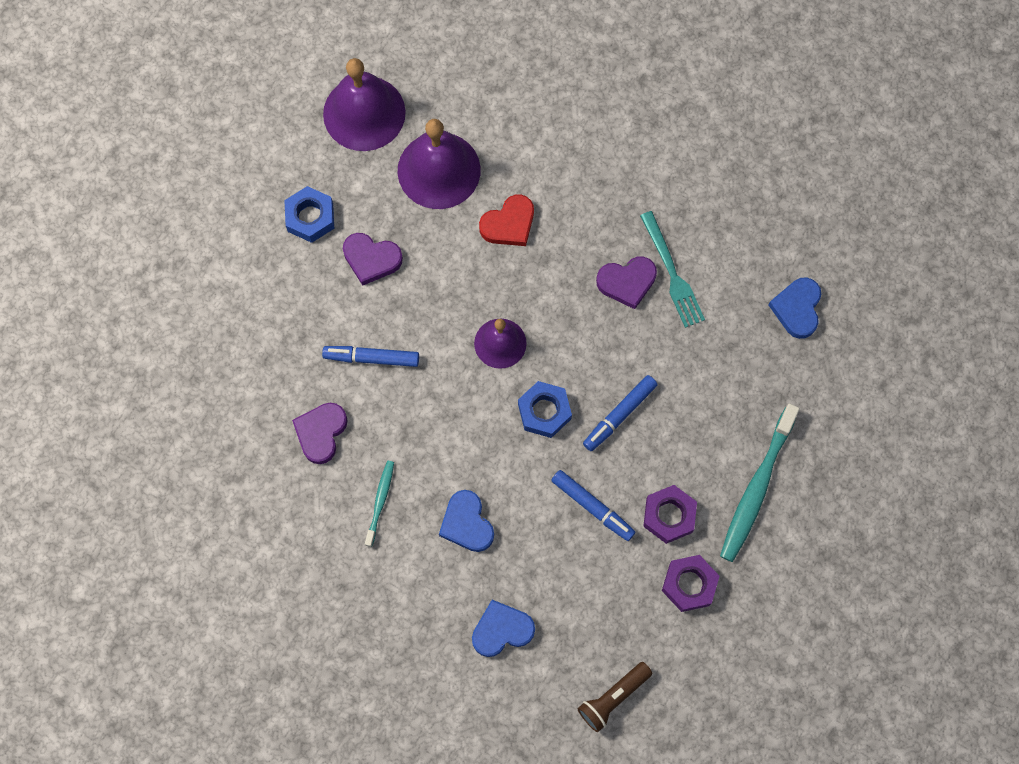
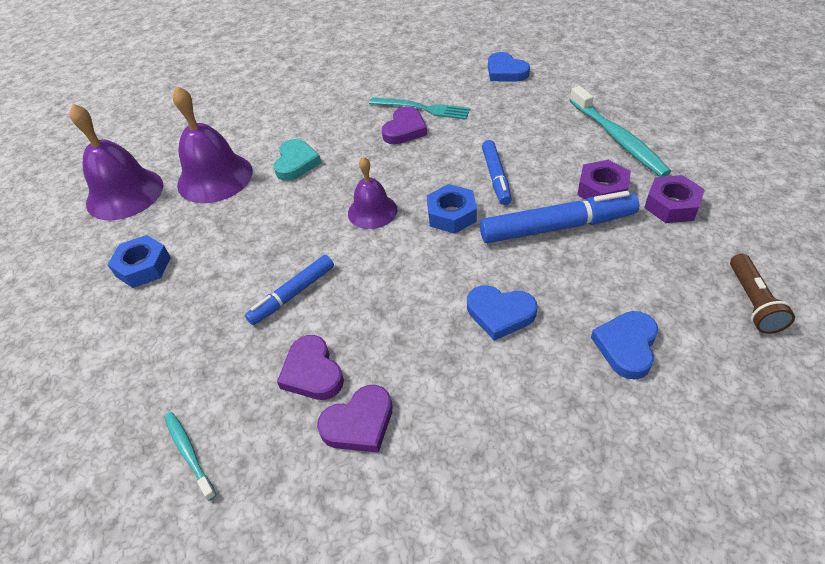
camera: 45 degrees left, 25 degrees down
purple heart [343,233,403,286] -> purple heart moved to [317,385,393,453]
turquoise toothbrush [365,461,394,547] -> turquoise toothbrush moved to [164,412,217,501]
red heart [479,195,534,246] -> turquoise heart [274,139,321,181]
blue marker [551,470,635,541] -> blue marker [480,191,639,243], size x1.62

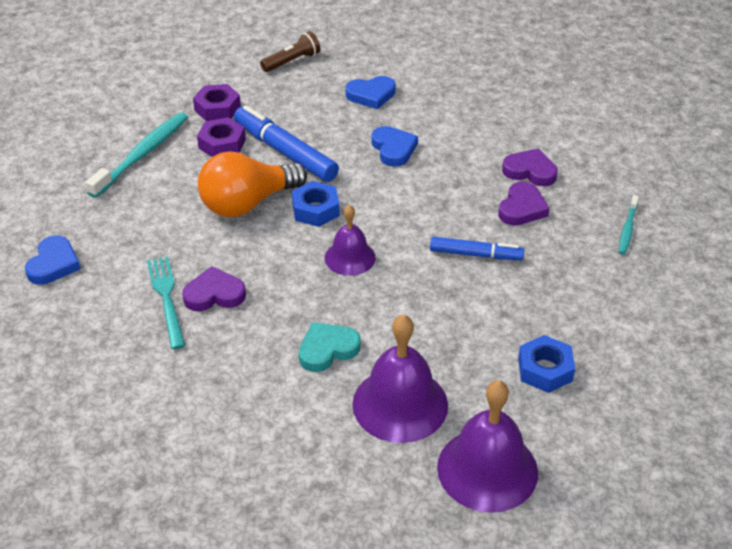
camera: 130 degrees left, 5 degrees down
blue marker [482,140,512,205] -> orange light bulb [198,152,307,217]

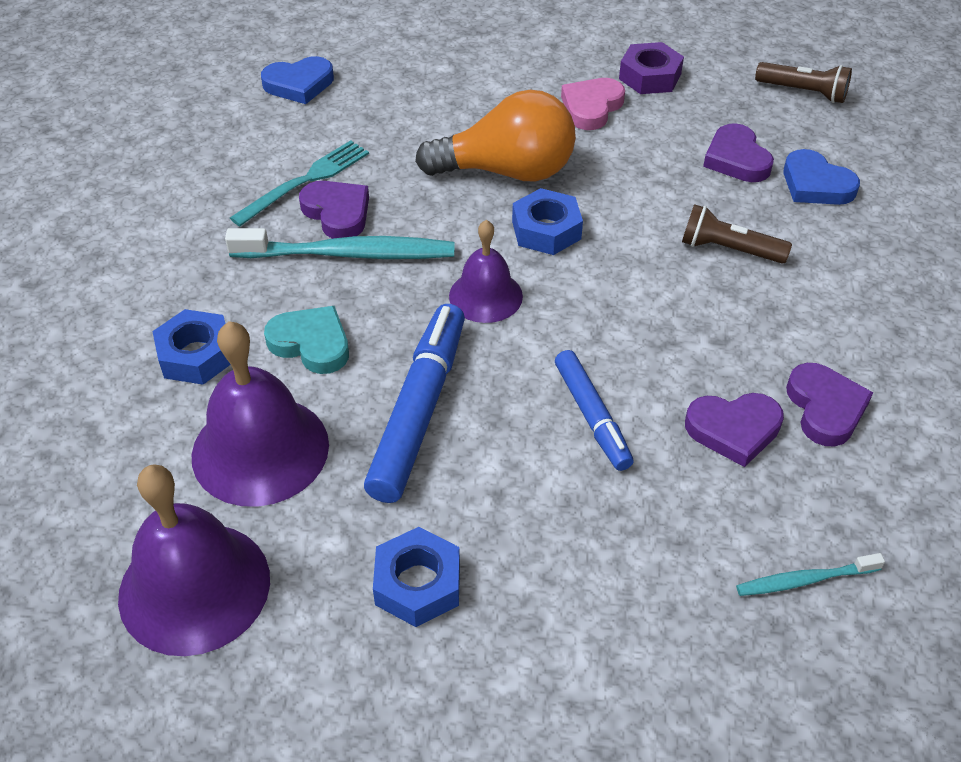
camera: 60 degrees right, 5 degrees up
turquoise toothbrush [85,112,188,198] -> turquoise toothbrush moved to [225,228,455,259]
purple nut [197,117,246,157] -> pink heart [561,78,625,130]
orange light bulb [198,152,307,217] -> orange light bulb turned 150 degrees clockwise [415,90,576,181]
blue marker [234,105,339,182] -> blue marker moved to [364,304,465,503]
blue heart [371,126,418,167] -> brown flashlight [682,204,792,264]
none -> blue nut [152,309,231,385]
none -> purple heart [703,123,774,182]

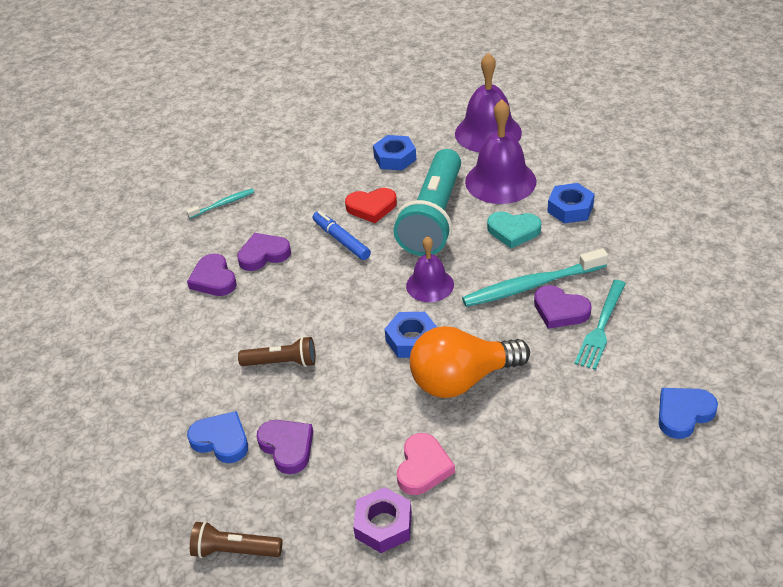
camera: 165 degrees right, 5 degrees down
blue marker [364,304,465,503] -> turquoise flashlight [393,149,461,256]
none -> red heart [345,188,397,223]

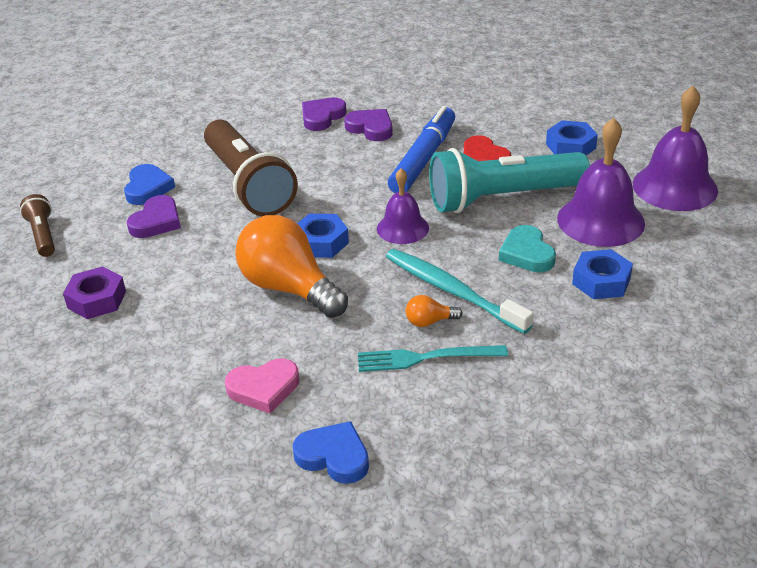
camera: 60 degrees right, 5 degrees down
turquoise toothbrush [186,189,254,219] -> none
brown flashlight [238,336,315,367] -> brown flashlight [204,120,298,216], size x2.10
blue marker [313,211,371,260] -> blue marker [388,106,455,193], size x1.62
pink heart [397,433,455,495] -> pink heart moved to [225,358,299,413]
purple heart [534,285,592,329] -> orange light bulb [406,295,463,327]

